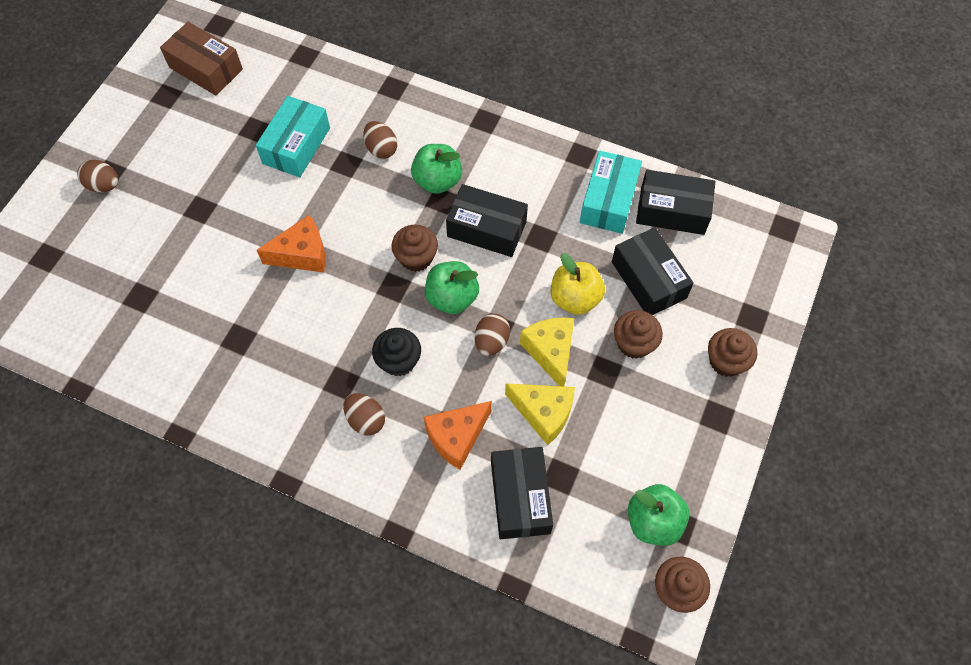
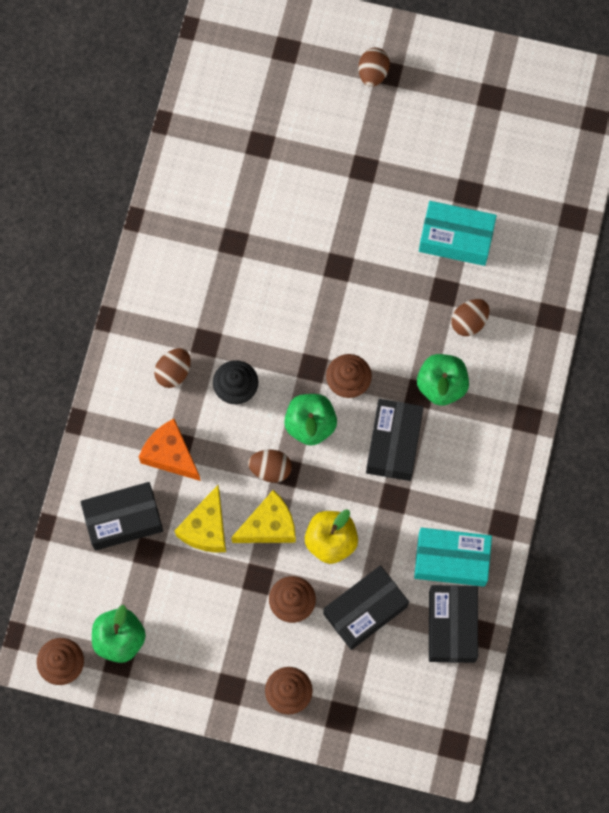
camera: 80 degrees right, 10 degrees up
brown box [160,22,243,96] -> none
orange cheese [257,215,326,273] -> none

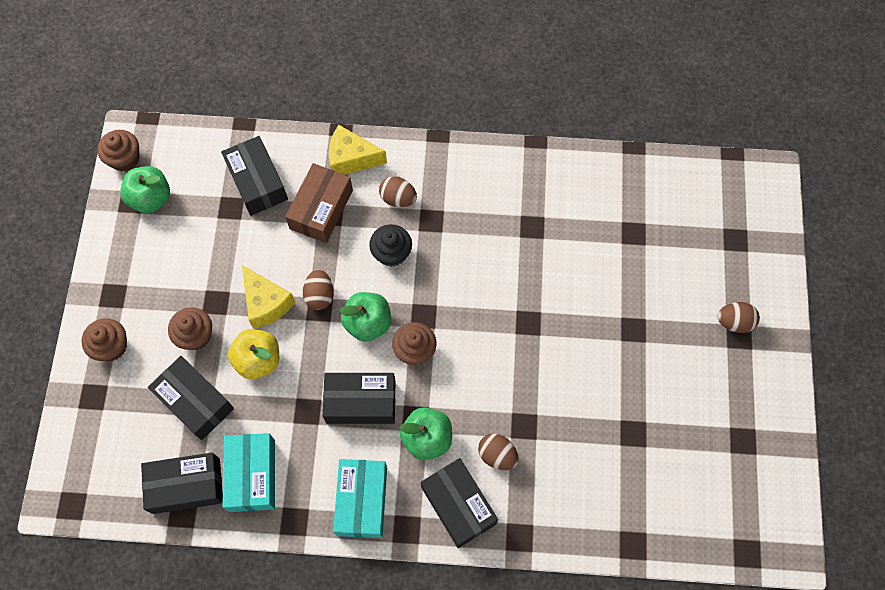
camera: 80 degrees right, 5 degrees down
orange cheese [139,419,201,481] -> brown box [285,163,353,243]
yellow cheese [174,485,226,553] -> yellow cheese moved to [329,125,387,175]
turquoise box [419,201,497,266] -> turquoise box moved to [333,459,387,538]
none -> black box [421,458,498,548]

